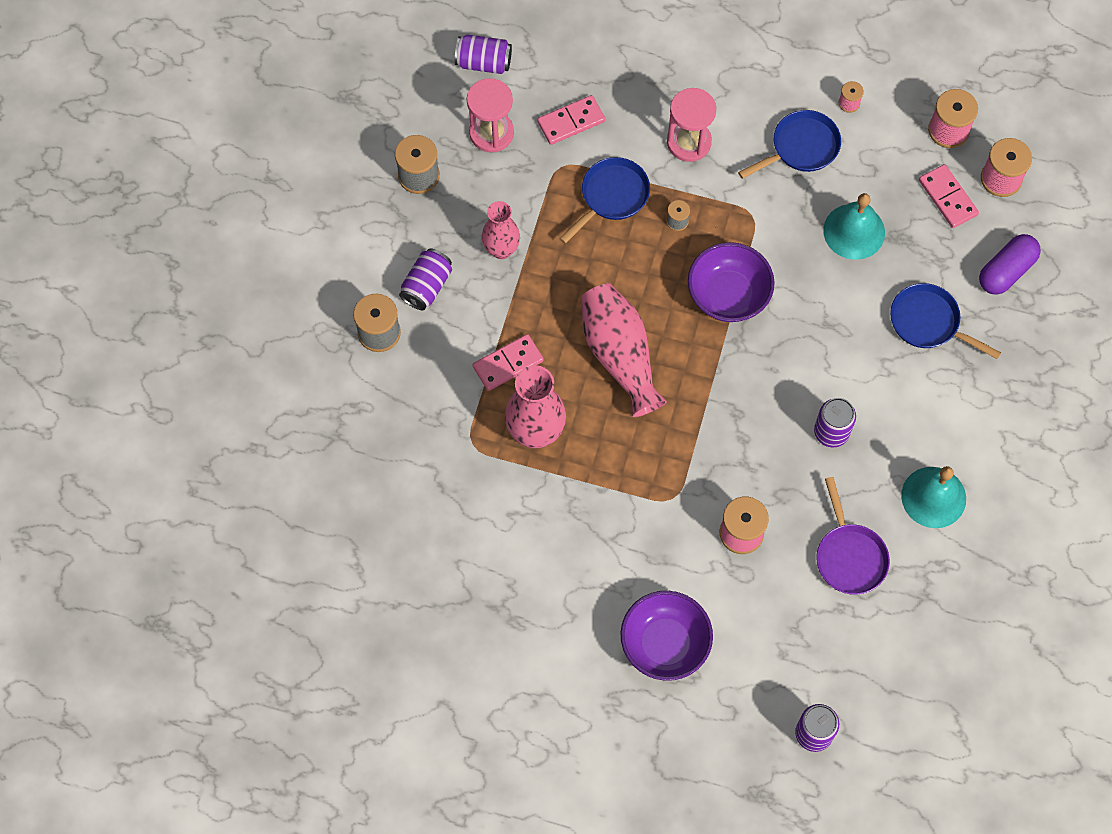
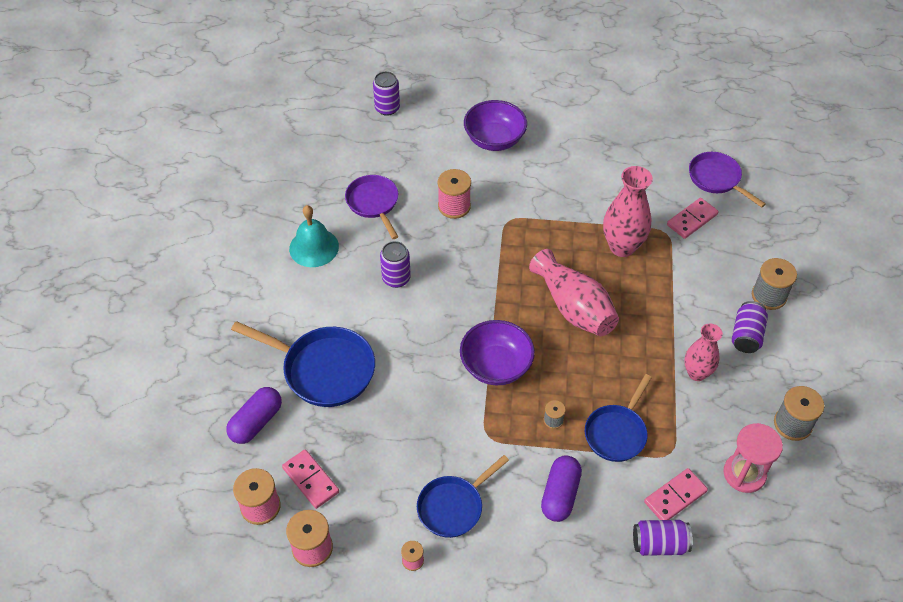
camera: 170 degrees right, 15 degrees down
purple can [455,34,512,74] -> purple can moved to [633,520,692,556]
pink domino [472,334,544,391] -> pink domino moved to [667,198,718,239]
pink hourglass [667,88,716,162] -> purple capsule [541,456,582,522]
turquoise bell [823,193,885,260] -> none
blue pan [890,283,1001,359] -> blue pan [231,321,375,407], size x1.52
none -> purple pan [689,152,766,208]

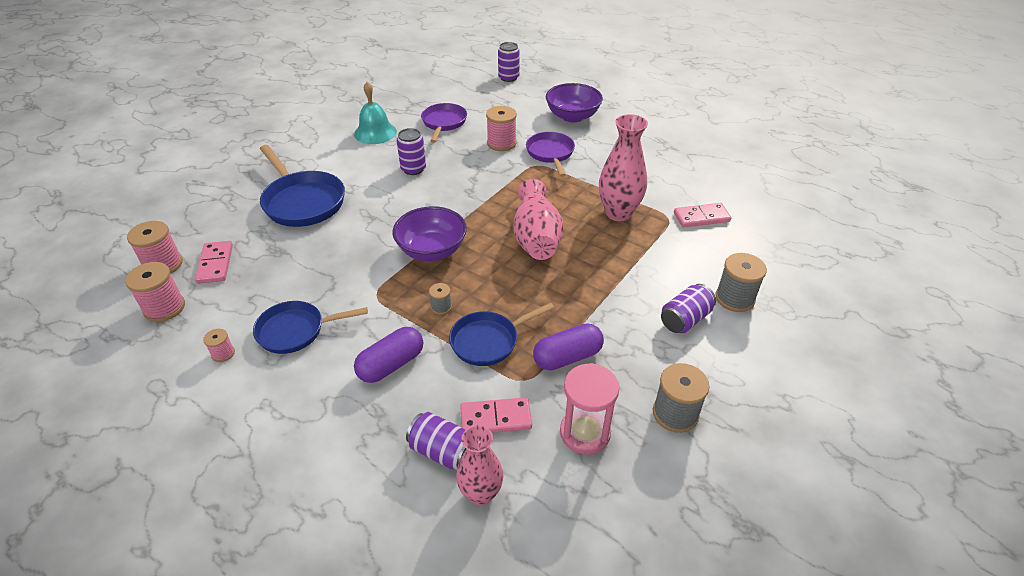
camera: 30 degrees right, 10 degrees down
purple capsule [226,387,282,444] -> purple capsule moved to [533,323,604,370]
pink vase [684,324,723,381] -> pink vase moved to [456,425,503,506]
purple pan [689,152,766,208] -> purple pan moved to [526,132,575,177]

